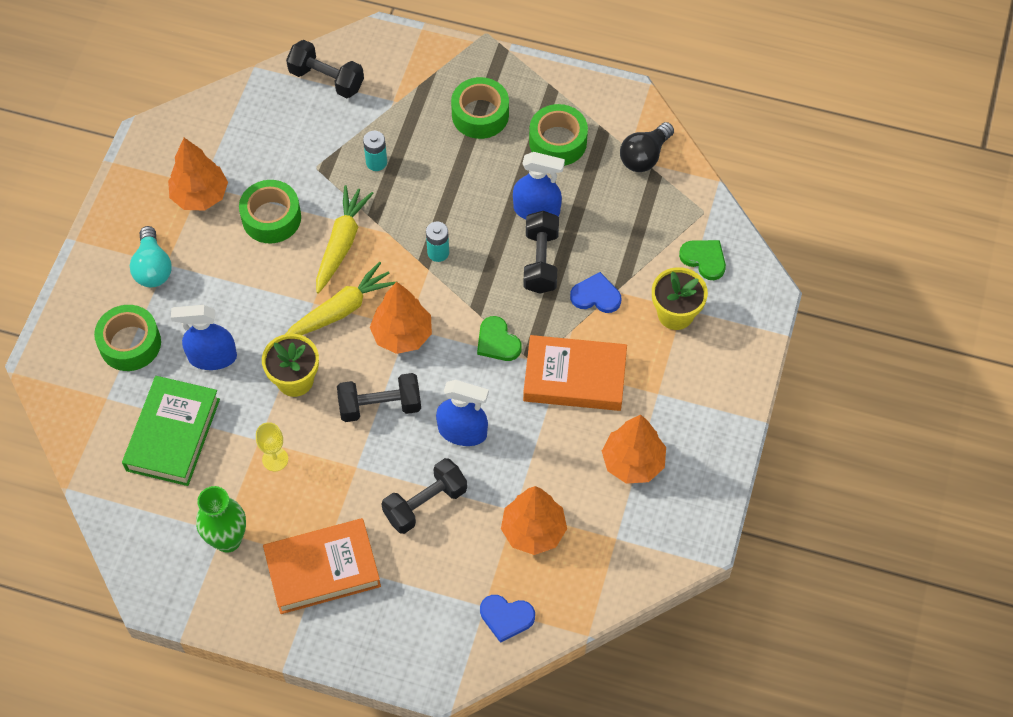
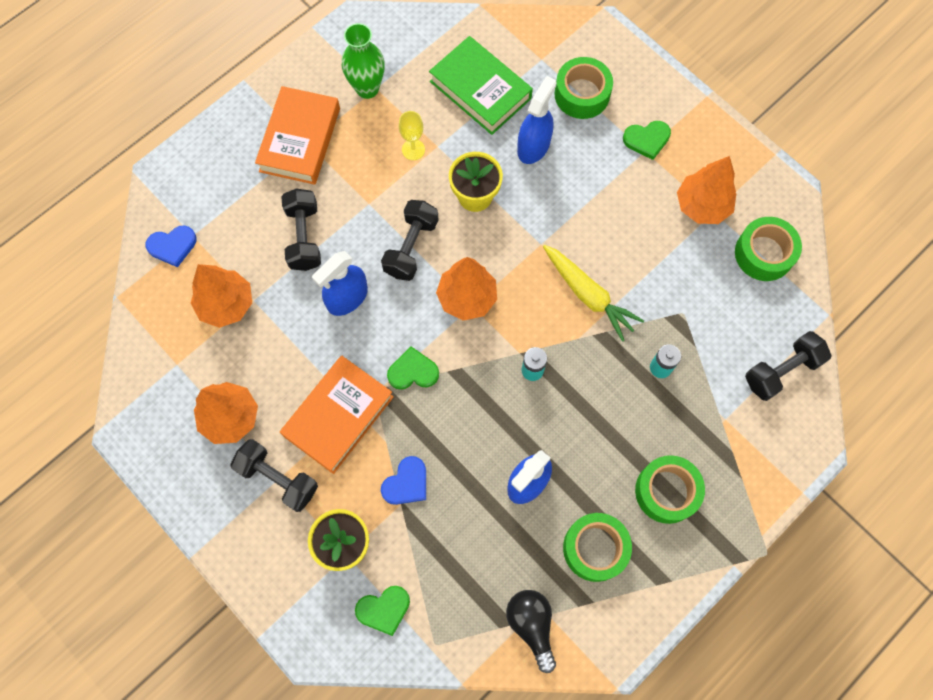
camera: 120 degrees right, 10 degrees up
turquoise light bulb [130,226,172,287] -> green heart [623,121,671,160]
green tape [239,180,301,244] -> green tape moved to [735,217,802,281]
yellow carrot [286,262,397,335] -> none
blue heart [480,595,535,643] -> blue heart turned 150 degrees counterclockwise [146,225,197,267]
black dumbbell [523,211,559,294] -> black dumbbell moved to [230,439,318,512]

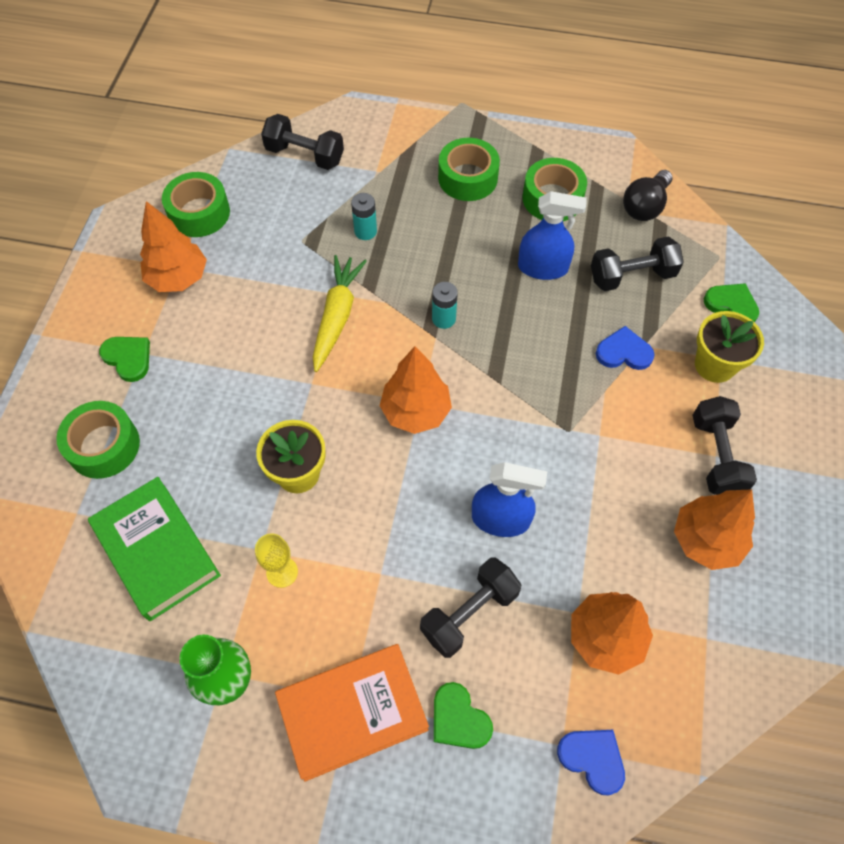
camera: 125 degrees left, 10 degrees down
orange book [280,355,394,474] -> none
black dumbbell [381,200,439,281] -> black dumbbell moved to [591,237,684,291]
green heart [387,347,439,390] -> green heart moved to [434,682,493,749]
green book [429,36,533,135] -> green book turned 45 degrees counterclockwise [88,477,221,621]
blue spray bottle [517,76,557,164] -> none

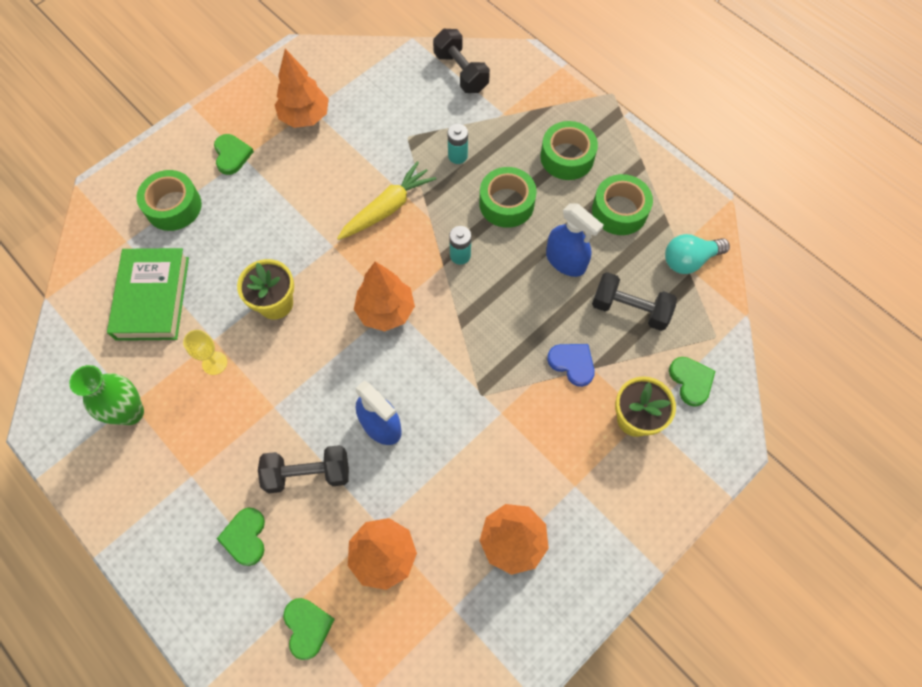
camera: 35 degrees right, 5 degrees up
green tape [162,172,230,237] -> green tape moved to [479,167,537,228]
orange book [275,644,429,782] -> none
blue heart [557,730,625,795] -> green heart [284,598,335,660]
black light bulb [623,170,673,221] -> turquoise light bulb [665,234,730,274]
black dumbbell [693,396,757,495] -> none

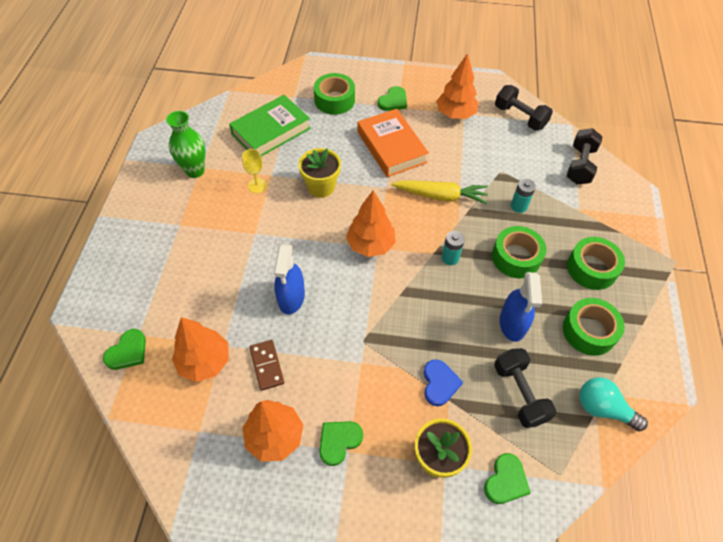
camera: 50 degrees right, 10 degrees down
green heart [217,507,265,566] -> green heart moved to [319,421,363,466]
black dumbbell [258,445,349,493] -> black dumbbell moved to [495,85,553,131]
none -> brown domino [250,340,284,391]
none -> orange book [357,109,429,177]

